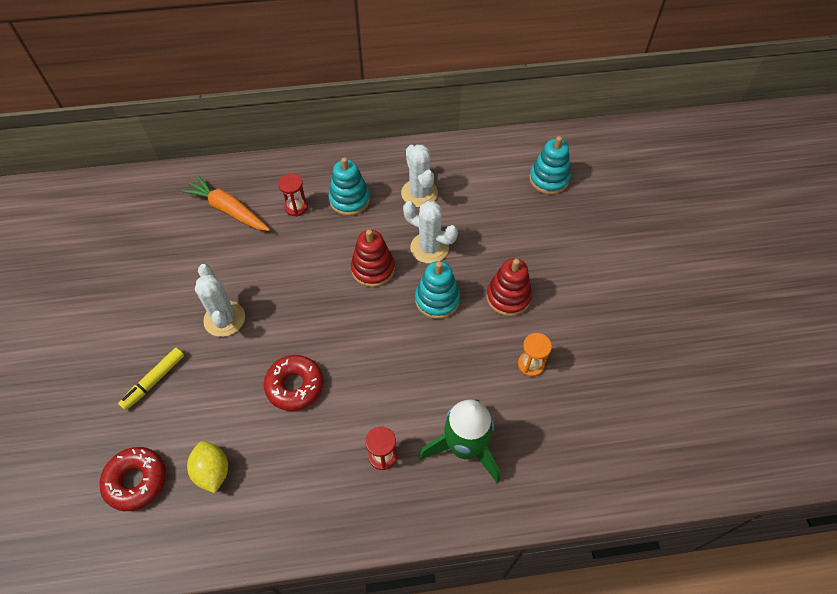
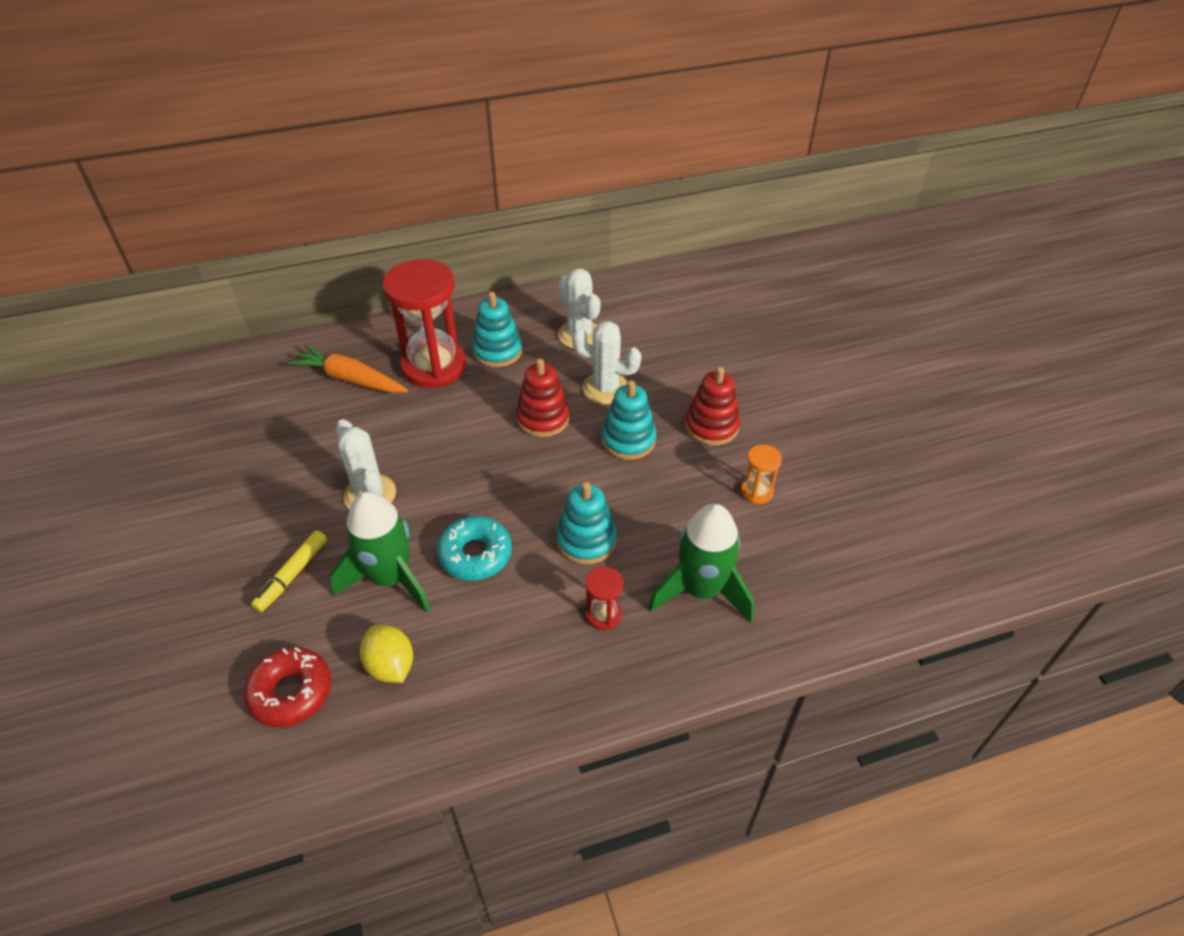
camera: 10 degrees left, 10 degrees down
red donut [264,355,323,411] -> turquoise donut [437,516,512,581]
red hourglass [278,174,308,216] -> red hourglass [383,259,466,388], size x2.28
turquoise stacking toy [529,136,571,194] -> turquoise stacking toy moved to [556,482,617,565]
none -> green rocket [330,492,431,613]

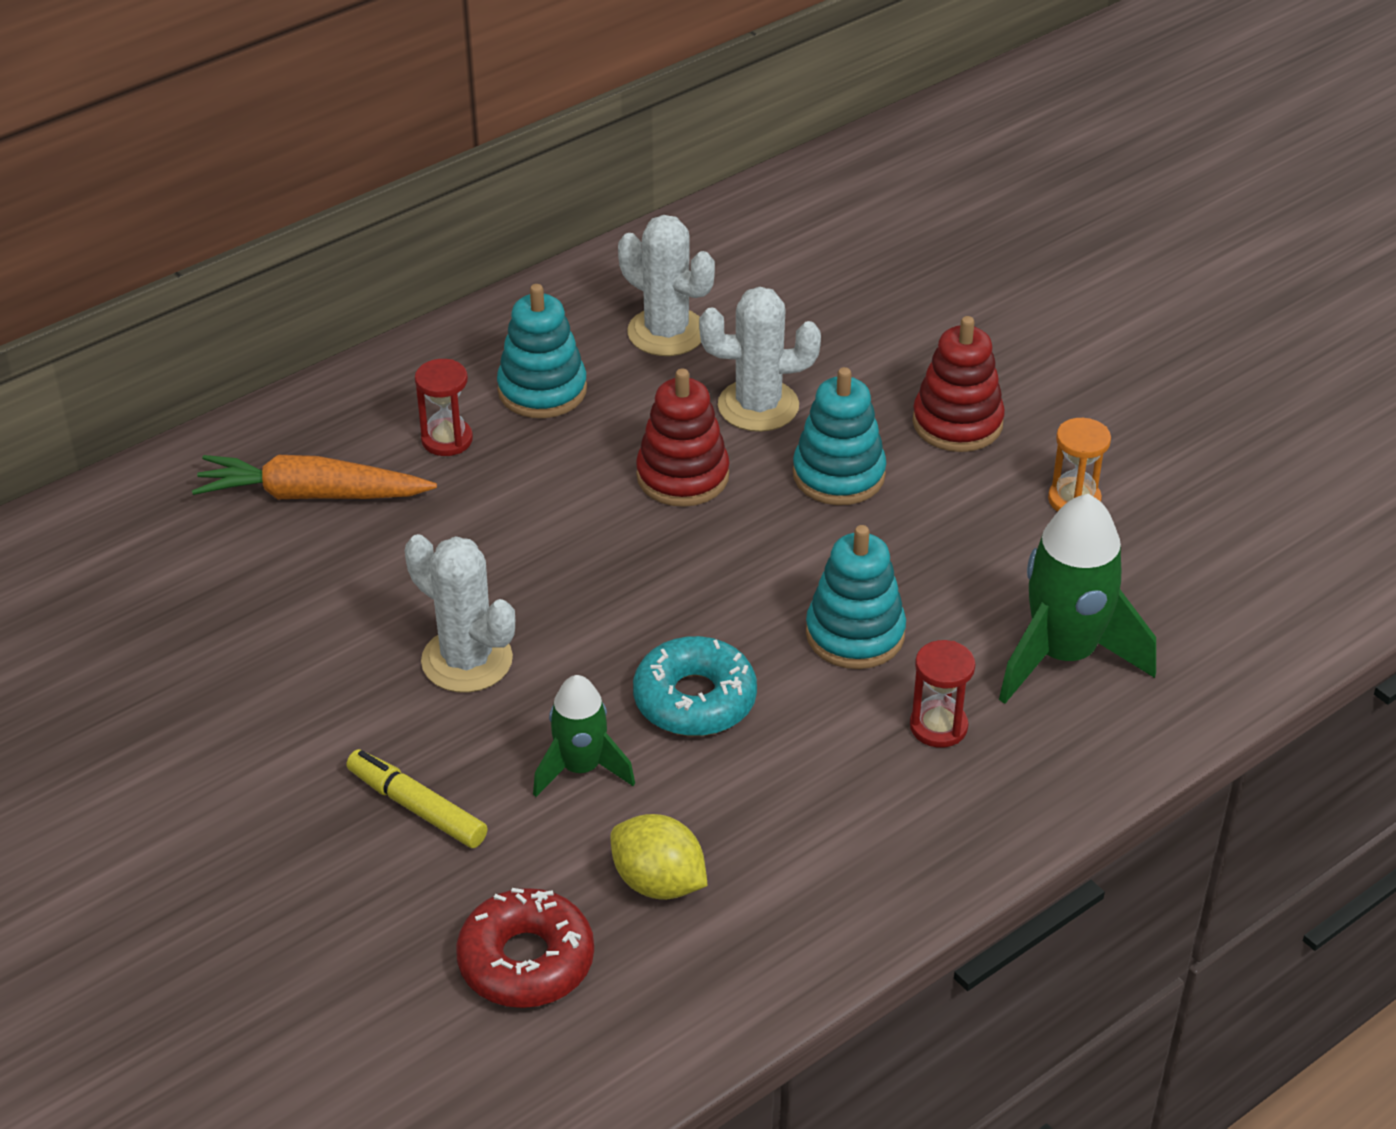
camera: 20 degrees left, 5 degrees down
yellow marker [251,530,327,612] -> yellow marker turned 120 degrees clockwise [346,749,488,848]
green rocket [330,492,431,613] -> green rocket [533,675,635,797], size x0.59
red hourglass [383,259,466,388] -> red hourglass [415,359,473,456], size x0.44

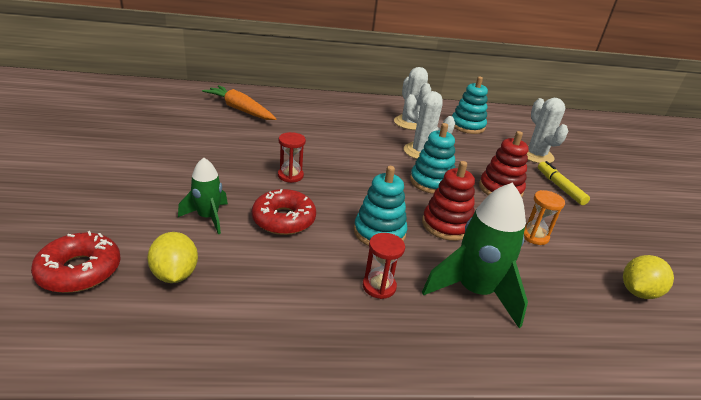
camera: 30 degrees right, 10 degrees down
yellow marker [346,749,488,848] -> yellow marker moved to [538,161,590,205]
white cactus [405,534,515,693] -> white cactus moved to [527,98,568,163]
red hourglass [415,359,473,456] -> red hourglass moved to [278,132,306,183]
turquoise stacking toy [497,284,587,418] -> turquoise stacking toy moved to [452,77,488,134]
turquoise donut [633,636,757,736] -> red donut [252,189,316,235]
red stacking toy [636,368,730,507] -> red stacking toy moved to [422,161,475,241]
none -> yellow lemon [623,255,674,299]

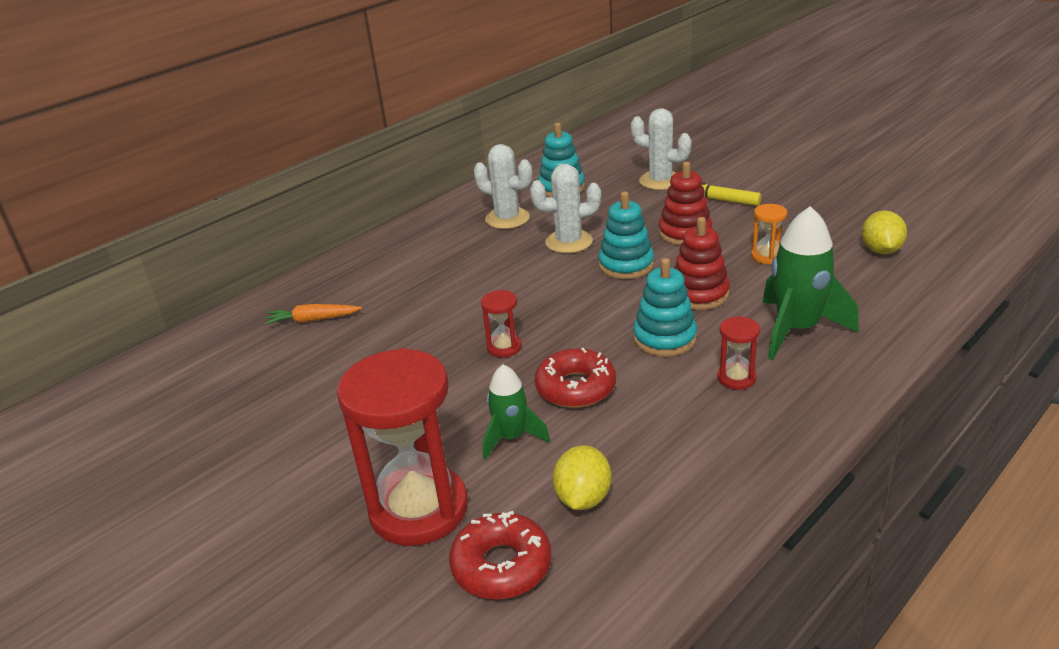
camera: 35 degrees left, 0 degrees up
yellow lemon [147,232,198,283] -> yellow lemon turned 75 degrees clockwise [553,445,612,510]
orange carrot [202,85,276,120] -> orange carrot [265,304,362,325], size x0.64
none -> red hourglass [337,348,468,546]

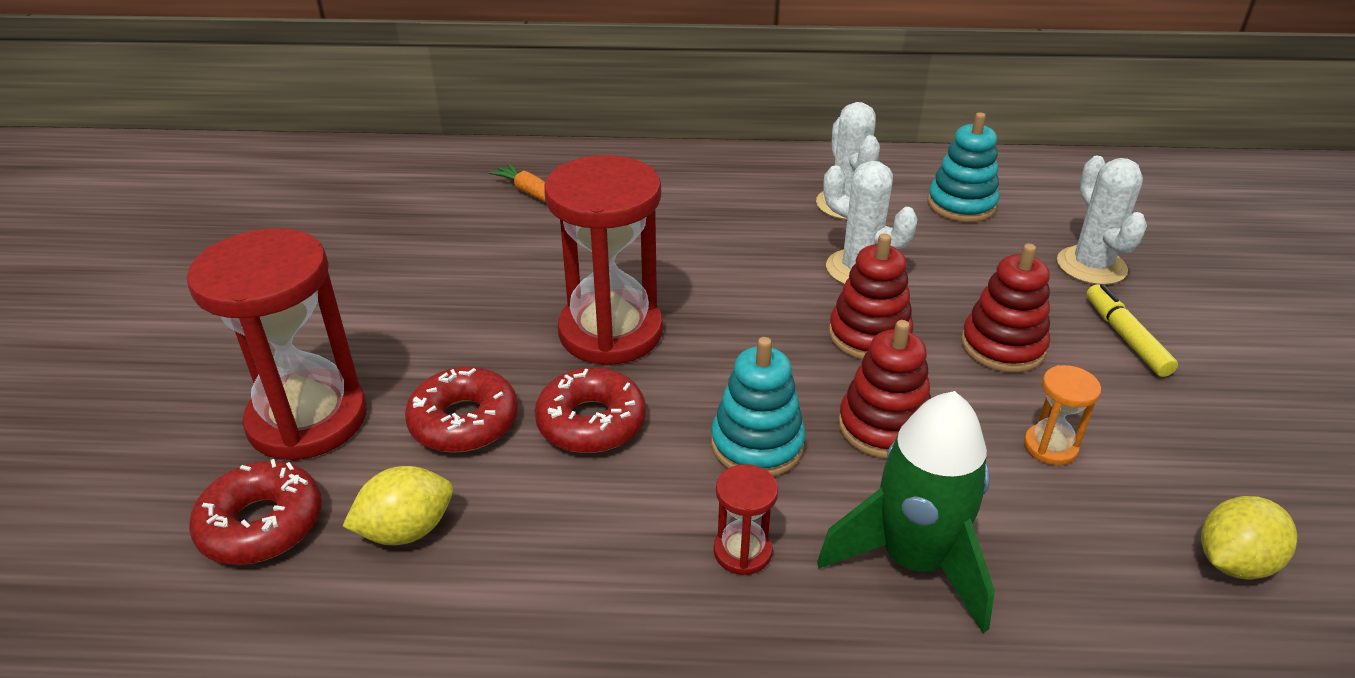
camera: 45 degrees right, 5 degrees up
red hourglass [481,290,522,358] -> red hourglass [544,155,663,366], size x2.28
green rocket [483,364,550,460] -> red donut [405,367,518,453]
turquoise stacking toy [598,192,654,279] -> red stacking toy [829,233,913,360]

